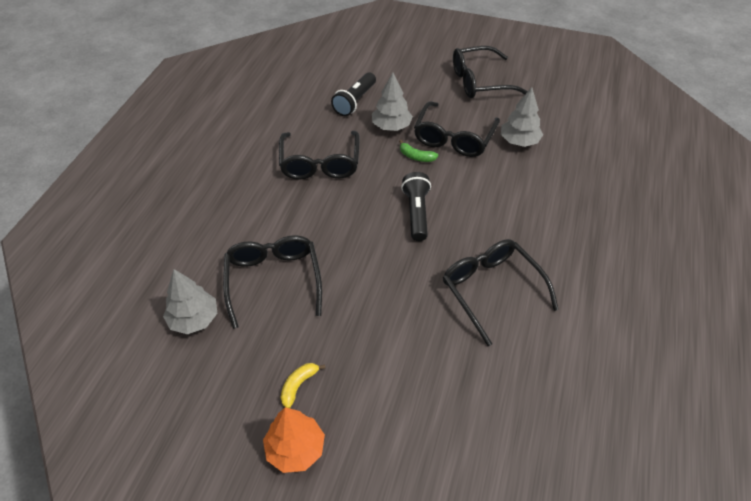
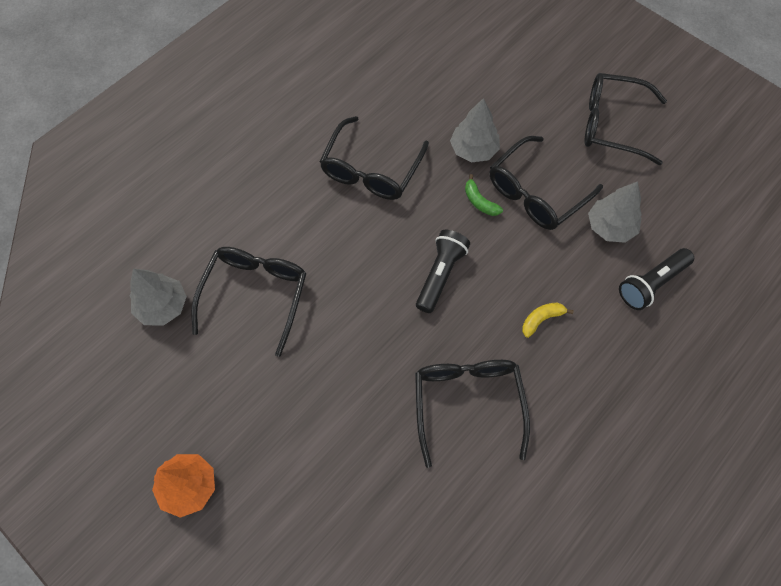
camera: 25 degrees right, 15 degrees up
yellow banana [281,363,325,408] -> yellow banana moved to [522,303,574,338]
black flashlight [331,73,376,116] -> black flashlight moved to [619,248,694,310]

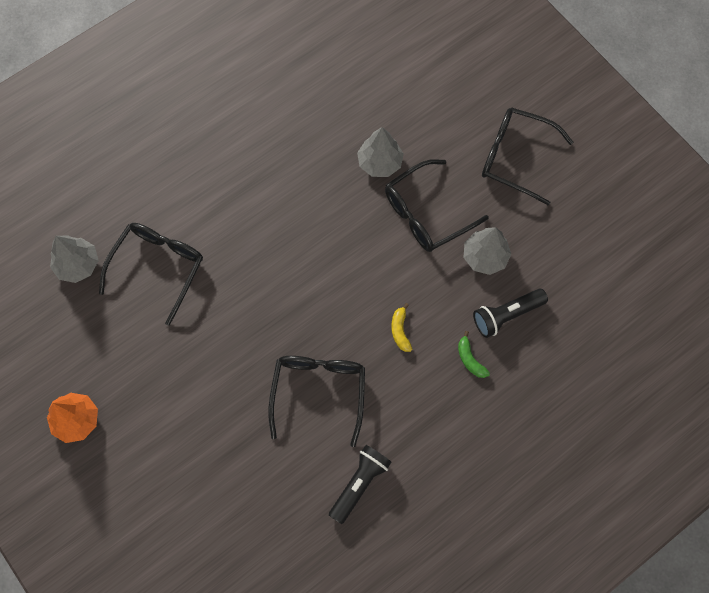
camera: 10 degrees right, 5 degrees up
black glasses [319,116,429,200] -> none
black flashlight [416,230,470,313] -> black flashlight moved to [329,445,391,524]
green banana [465,174,503,216] -> green banana moved to [458,331,490,378]
yellow banana [522,303,574,338] -> yellow banana turned 75 degrees counterclockwise [391,303,412,352]

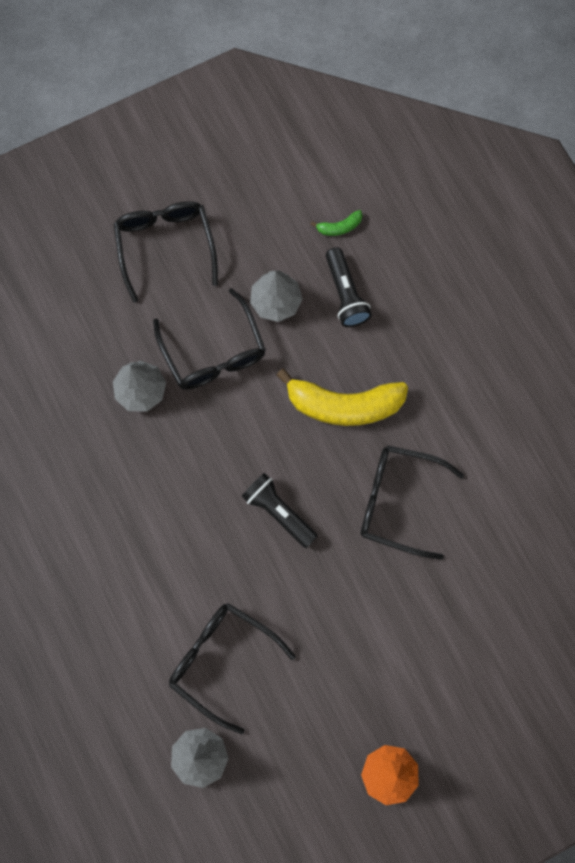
camera: 80 degrees left, 5 degrees up
black flashlight [329,445,391,524] -> black flashlight moved to [242,473,318,548]
yellow banana [391,303,412,352] -> yellow banana [277,369,408,426], size x2.38
green banana [458,331,490,378] -> green banana moved to [310,210,363,236]
black glasses [482,107,573,205] -> black glasses turned 135 degrees clockwise [114,201,218,303]

